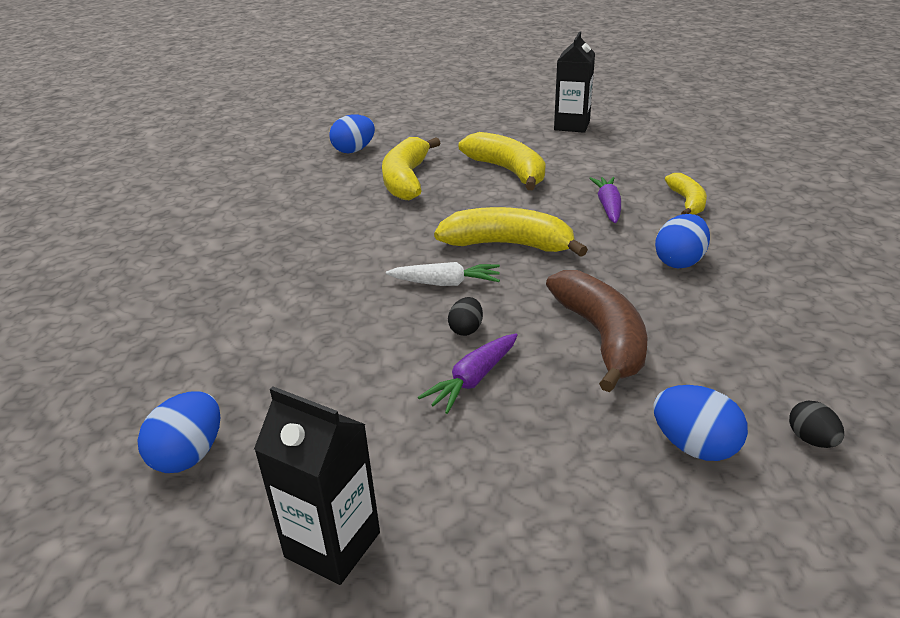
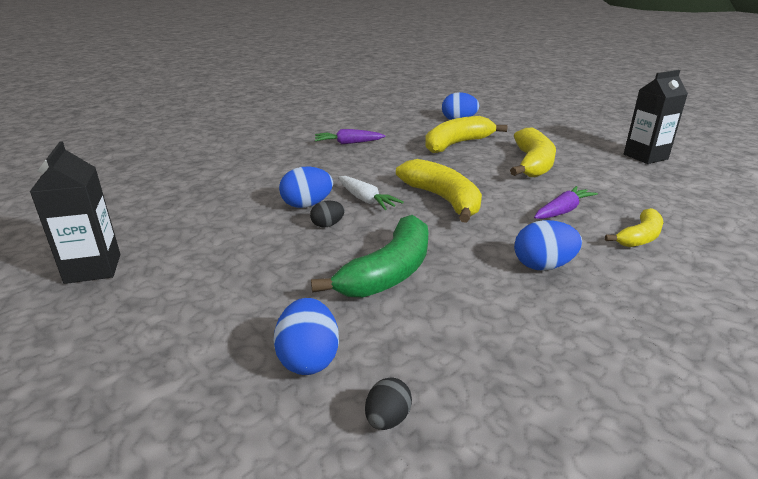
camera: 45 degrees right, 5 degrees down
blue egg [137,391,220,473] -> blue egg moved to [279,167,333,208]
purple carrot [418,334,518,414] -> purple carrot moved to [315,129,385,144]
brown banana [546,270,648,392] -> green banana [311,215,428,298]

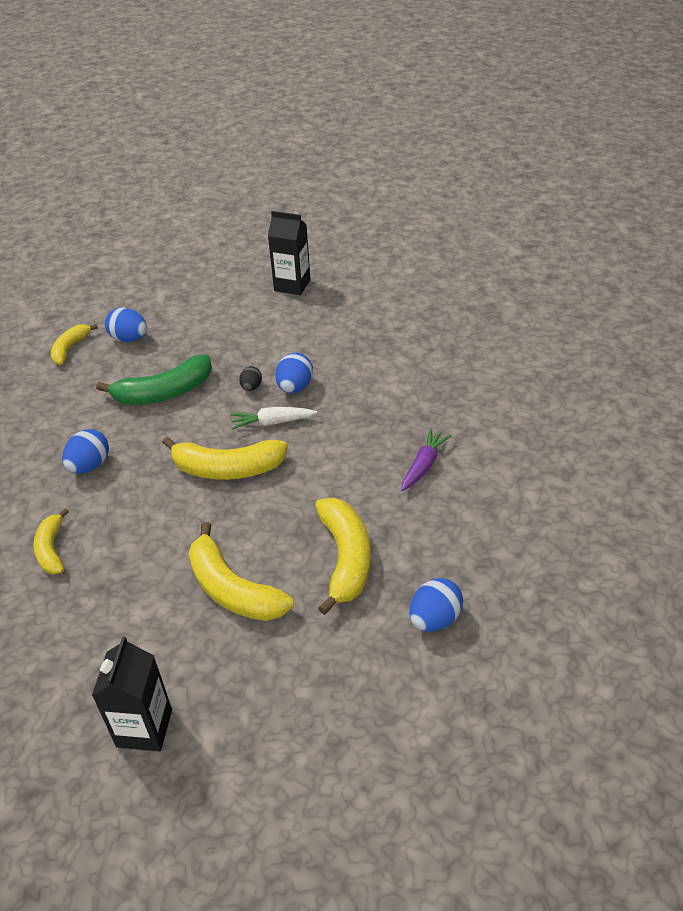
camera: 125 degrees right, 15 degrees up
green banana [311,215,428,298] -> green banana turned 90 degrees counterclockwise [96,354,212,405]
black egg [365,377,412,430] -> yellow banana [51,324,98,365]
purple carrot [534,186,598,219] -> none

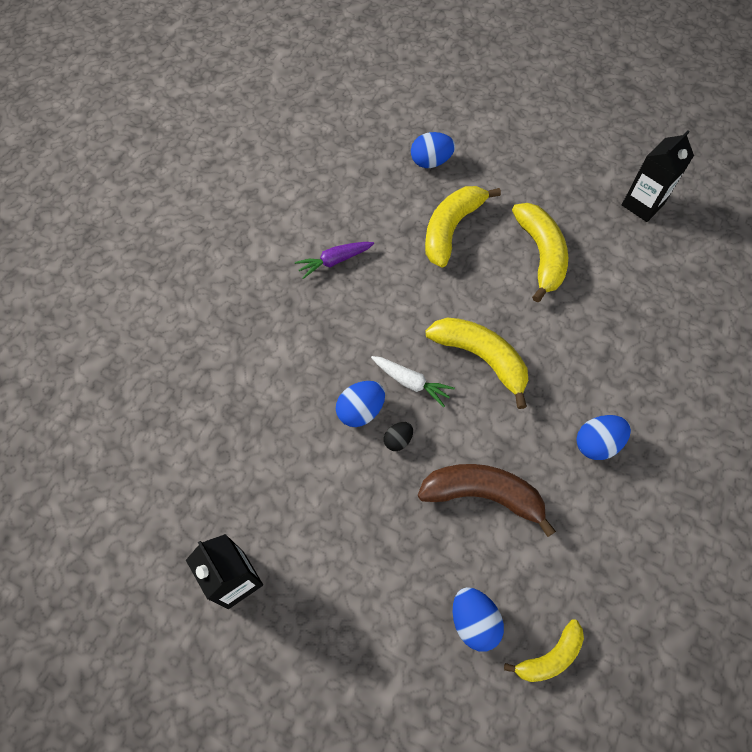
camera: 145 degrees left, 20 degrees up
yellow banana [33,508,69,575] -> none
green banana [96,354,212,405] -> brown banana [418,464,556,537]

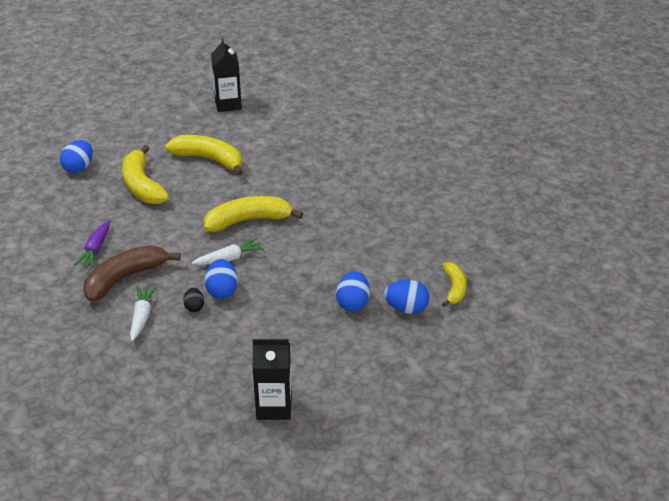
camera: 55 degrees left, 25 degrees down
black egg [384,422,413,451] -> black egg moved to [183,288,204,312]
brown banana [418,464,556,537] -> brown banana moved to [84,245,181,302]
blue egg [577,415,631,460] -> blue egg moved to [336,271,370,312]
none -> white carrot [130,286,157,341]

